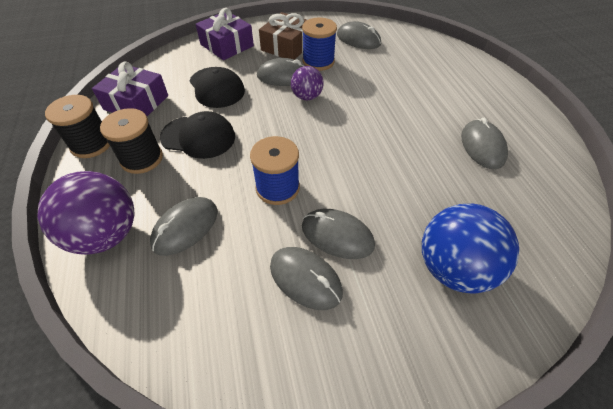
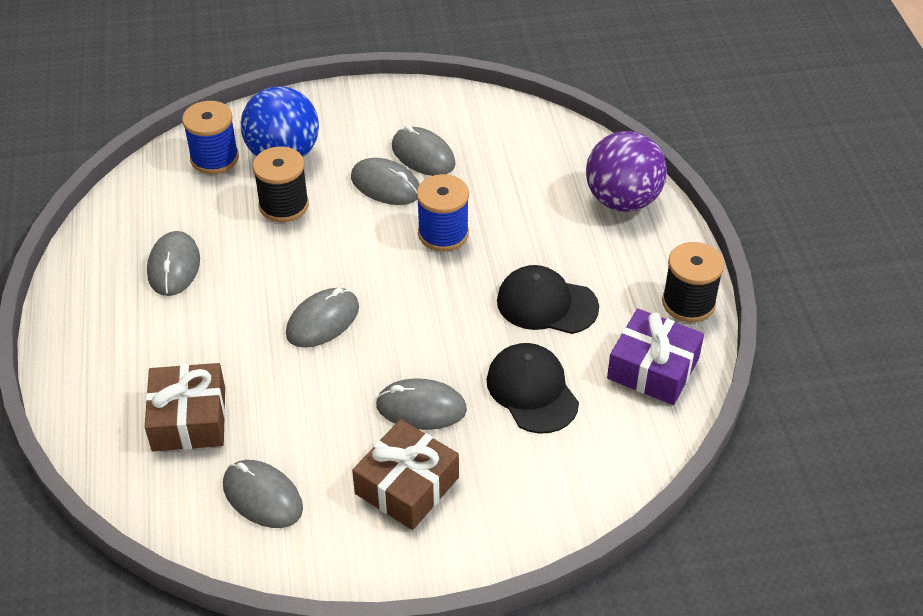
camera: 175 degrees left, 5 degrees down
black spool [100,108,163,174] -> black spool moved to [253,146,309,222]
grey mouse [150,197,218,256] -> grey mouse moved to [286,288,359,348]
purple gift [196,8,254,60] -> none
purple ball [291,66,324,100] -> none
blue spool [302,18,337,71] -> blue spool moved to [182,101,239,174]
none -> brown gift [145,363,225,451]

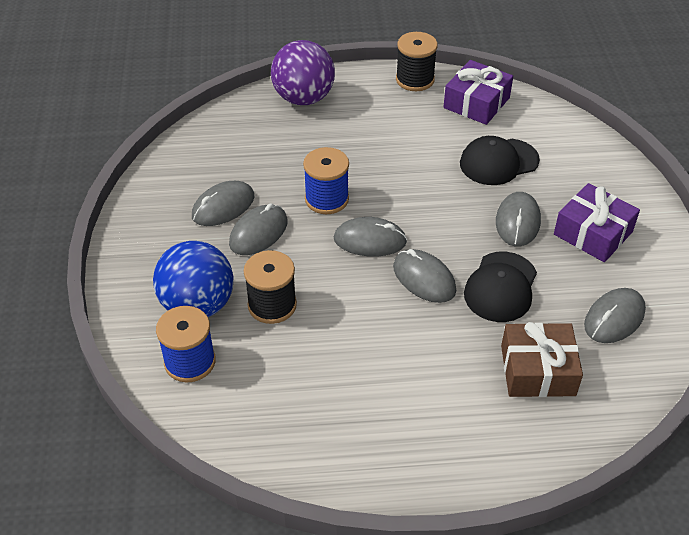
camera: 85 degrees left, 0 degrees up
grey mouse [147,231,200,296] -> grey mouse moved to [334,217,407,257]
brown gift [352,419,459,530] -> purple gift [554,183,640,262]
black cap [497,265,599,334] -> black cap moved to [464,252,537,322]

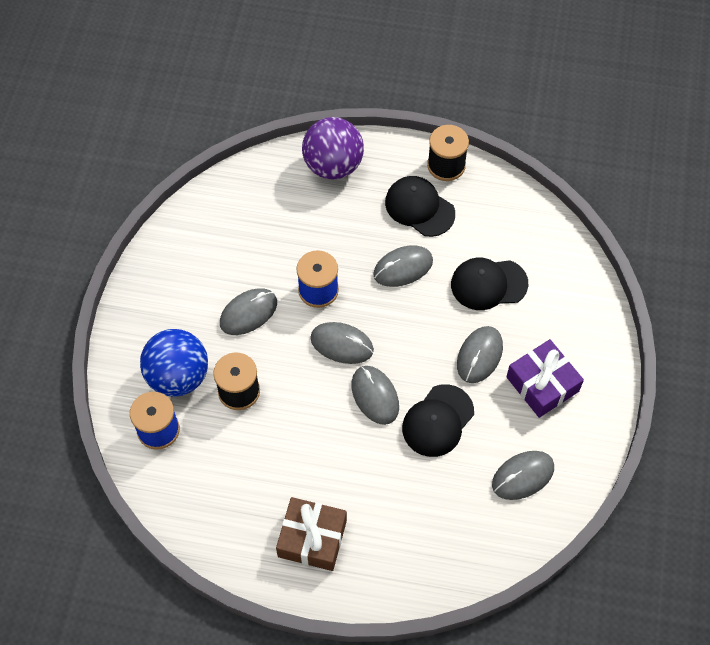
camera: 15 degrees right, 15 degrees up
grey mouse [192,181,254,226] -> grey mouse moved to [373,245,433,287]
purple gift [444,60,513,125] -> none
brown gift [501,322,583,397] -> brown gift moved to [276,497,347,571]
none -> black cap [385,176,455,237]

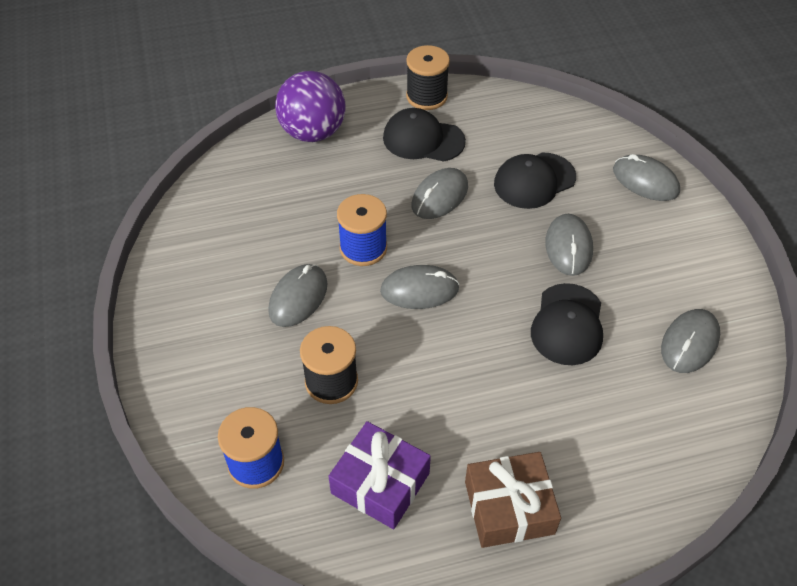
camera: 25 degrees left, 10 degrees down
blue ball [140,329,208,397] -> none
grey mouse [351,366,399,425] -> grey mouse moved to [613,154,680,201]
purple gift [506,339,584,418] -> purple gift moved to [328,421,431,529]

